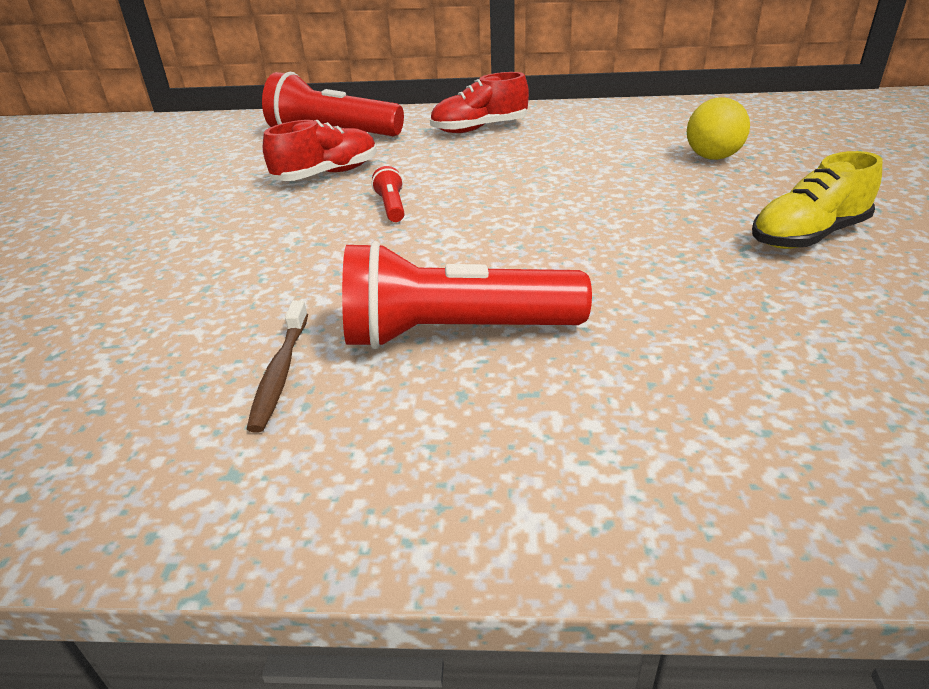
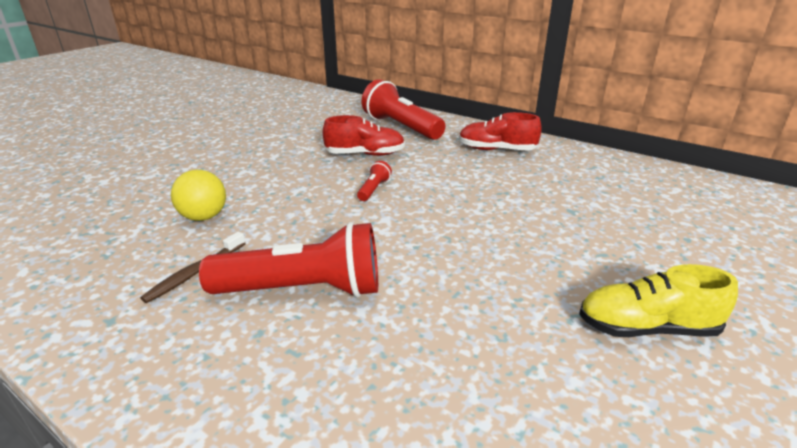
camera: 30 degrees right, 5 degrees down
red flashlight [342,241,592,349] -> red flashlight turned 150 degrees clockwise [199,222,378,298]
yellow ball [687,97,750,160] -> yellow ball moved to [171,170,226,221]

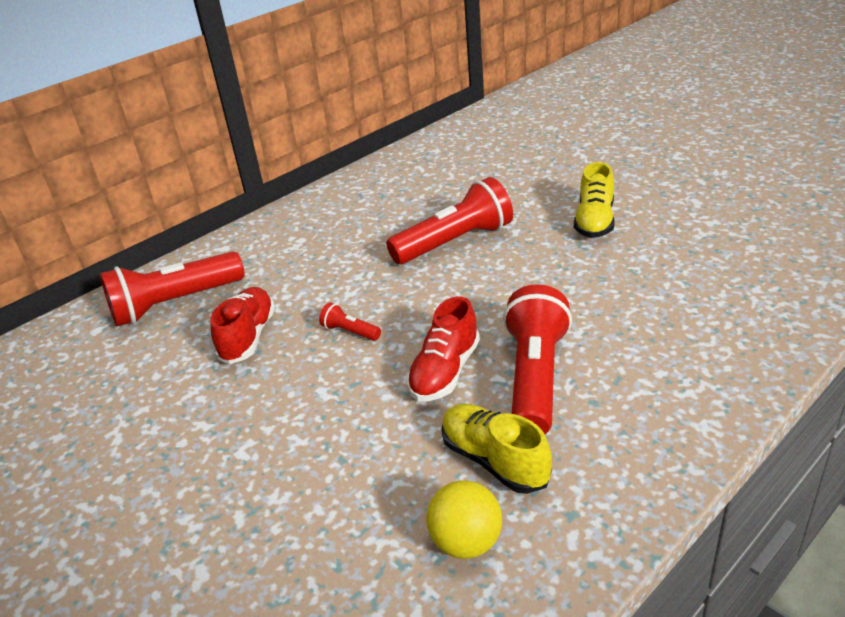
camera: 75 degrees left, 5 degrees up
brown toothbrush [140,232,246,303] -> yellow shoe [441,404,552,494]
yellow ball [171,170,226,221] -> yellow ball moved to [426,480,502,559]
red shoe [459,112,542,151] -> red shoe moved to [407,296,480,401]
none -> red flashlight [386,177,513,264]

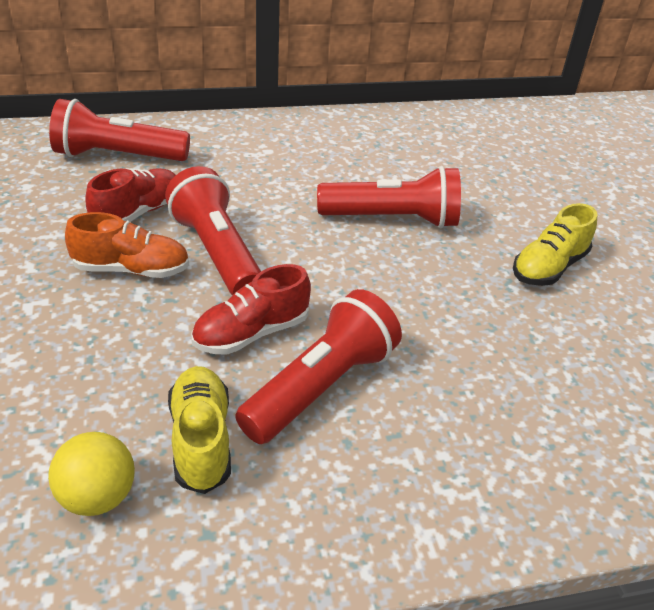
camera: 25 degrees right, 5 degrees up
red flashlight [319,302,381,341] -> red flashlight [165,166,261,295], size x2.31
none -> orange shoe [65,212,189,278]

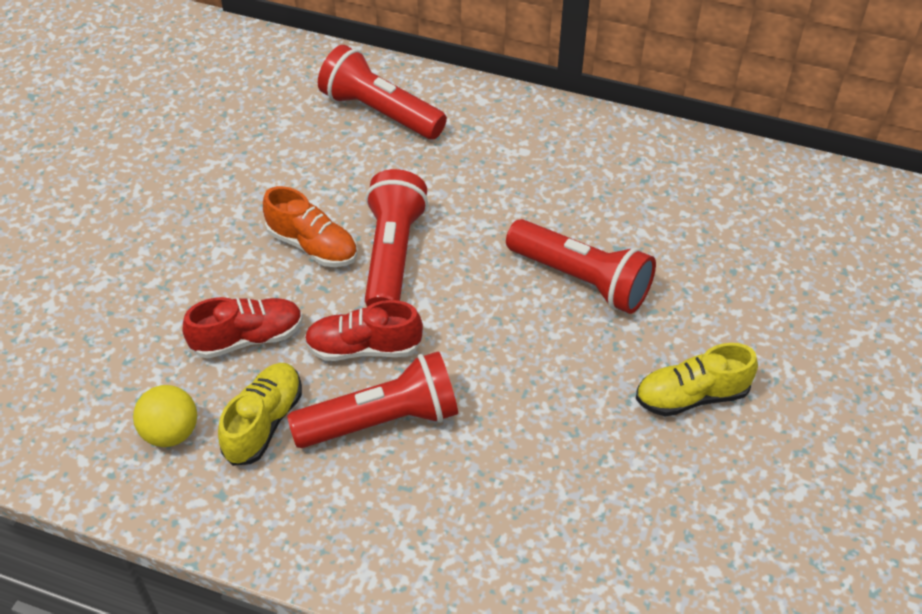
camera: 35 degrees right, 10 degrees up
red shoe [86,168,176,222] -> red shoe moved to [183,297,303,359]

